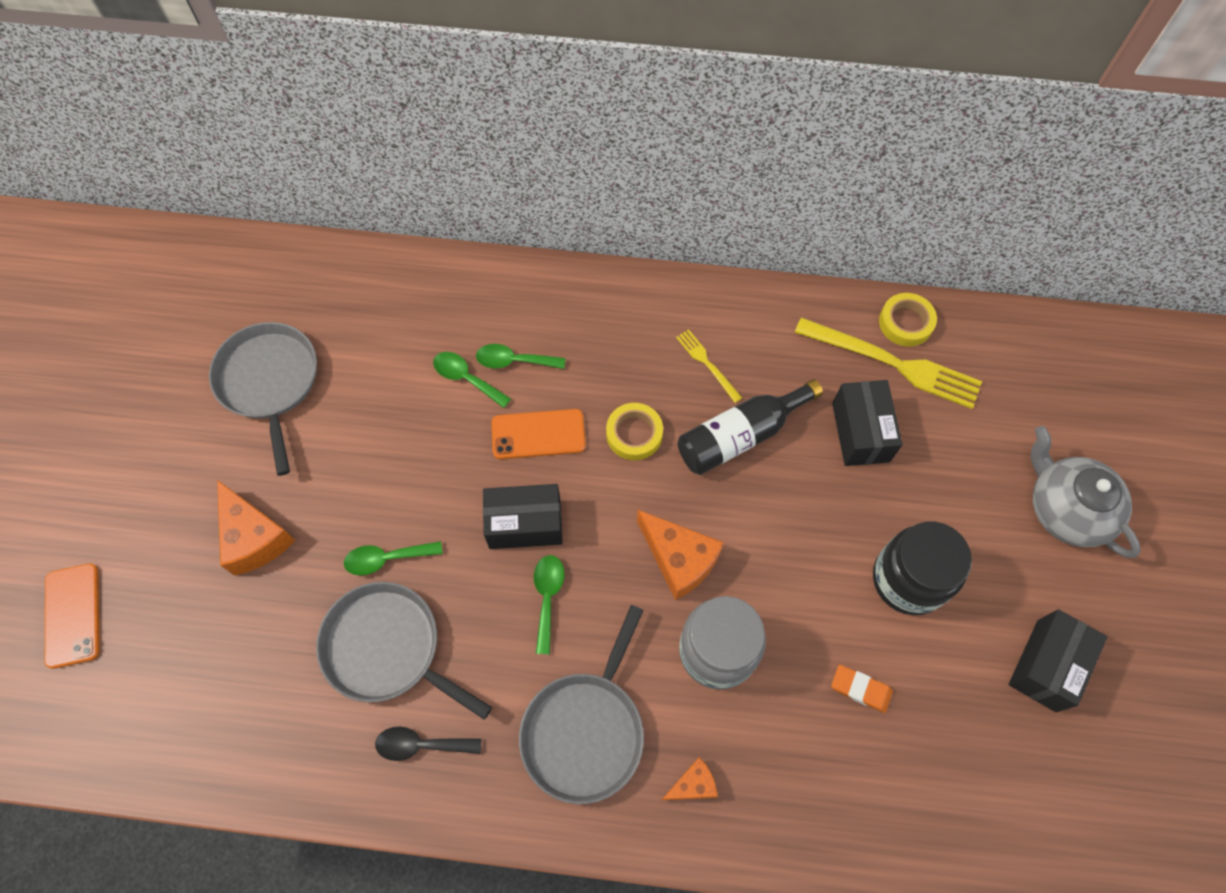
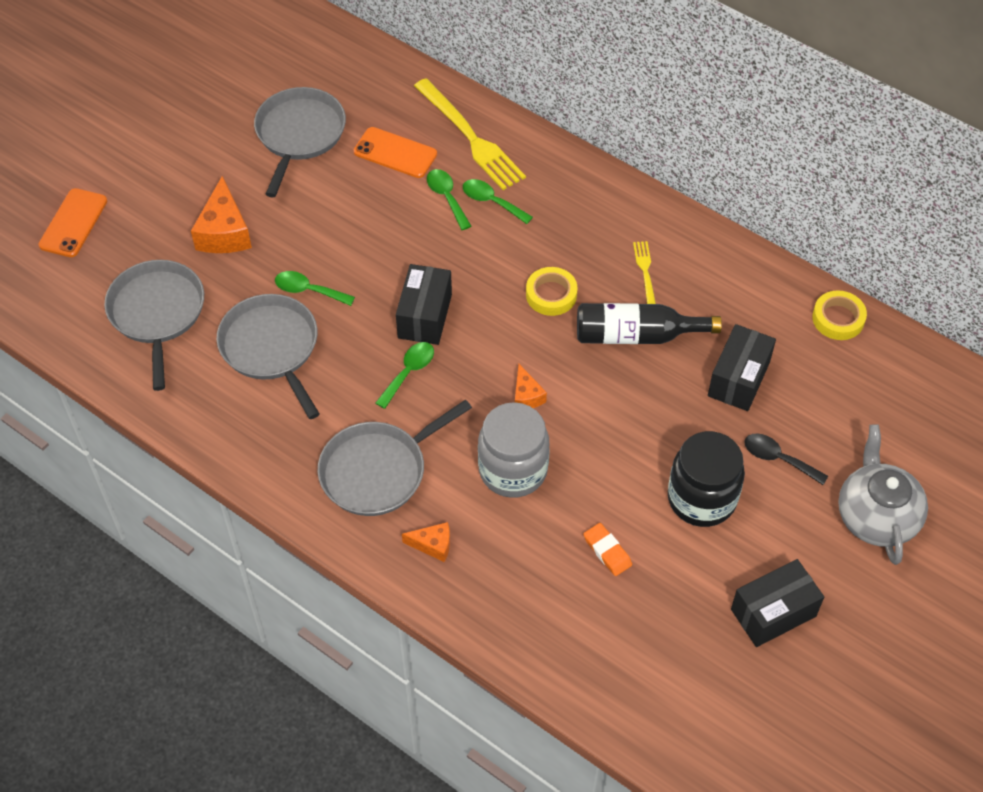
camera: 30 degrees right, 10 degrees down
black spoon [375,727,482,761] -> black spoon moved to [744,434,828,485]
black box [483,484,563,549] -> black box turned 75 degrees clockwise [396,264,452,345]
orange phone [492,409,586,459] -> orange phone moved to [354,127,437,178]
orange cheese [637,510,724,600] -> orange cheese [515,364,547,408], size x0.55
yellow fork [794,317,982,409] -> yellow fork moved to [414,78,526,190]
none -> grey pan [104,260,204,391]

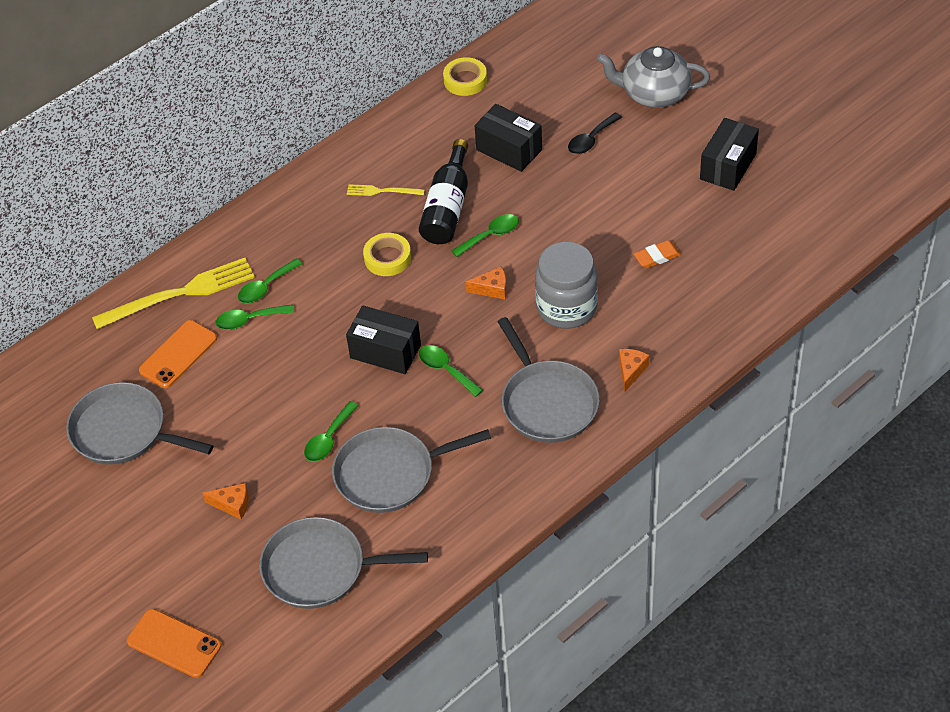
camera: 75 degrees left, 5 degrees down
orange cheese [191,176,252,253] -> orange cheese [203,483,249,519], size x0.55
black jar [668,431,745,527] -> none
black box [731,559,824,647] -> black box turned 45 degrees clockwise [700,118,759,191]
none -> green spoon [451,214,519,257]

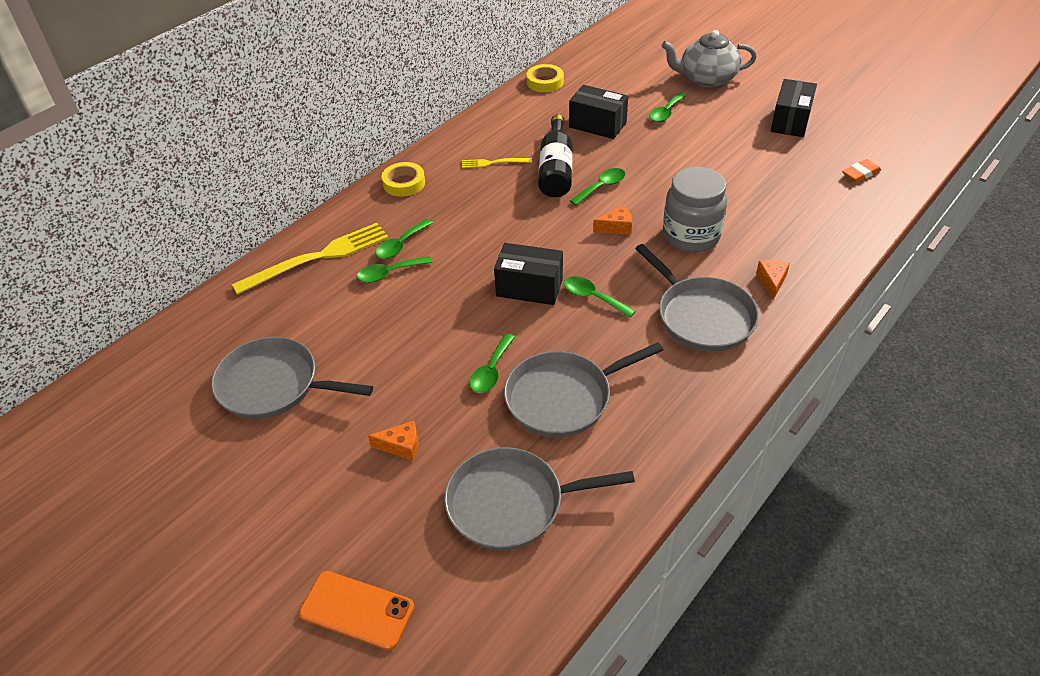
camera: 10 degrees left, 5 degrees down
orange phone [139,320,217,388] -> none
yellow tape [363,233,411,276] -> yellow tape moved to [382,162,425,197]
black spoon [568,113,622,154] -> green spoon [649,92,687,122]
orange eraser [634,240,681,268] -> orange eraser moved to [842,159,881,182]

